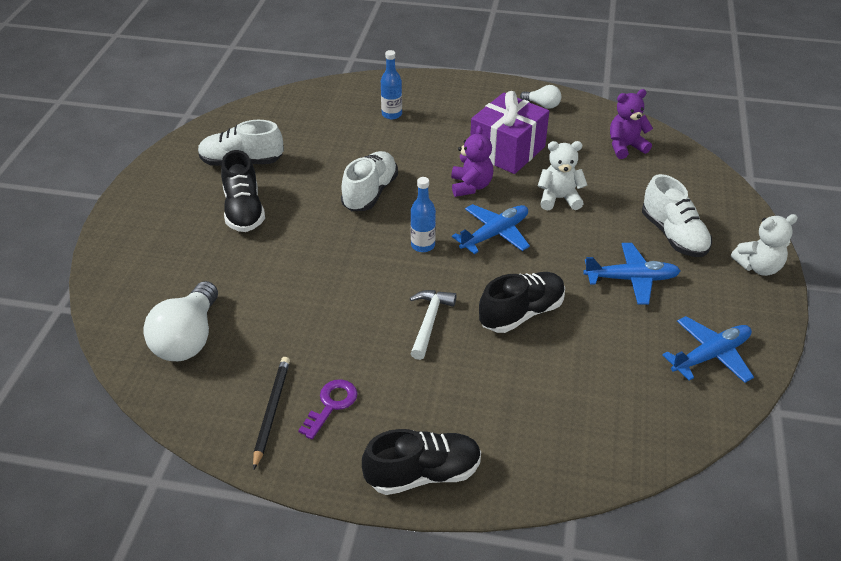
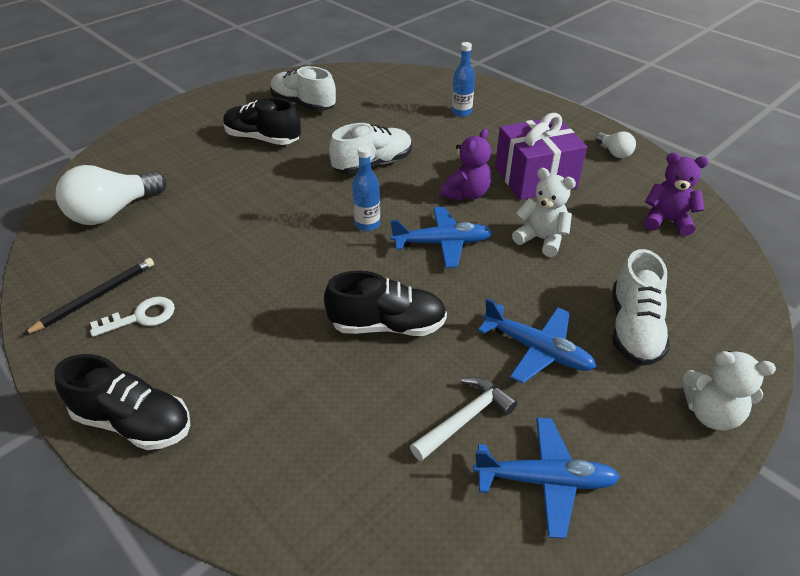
camera: 35 degrees right, 0 degrees up
black shoe [221,150,265,232] -> black shoe turned 90 degrees clockwise [223,98,301,145]
purple key [298,379,358,439] -> white key [90,296,175,337]
white hammer [410,290,456,360] -> white hammer moved to [410,377,517,461]

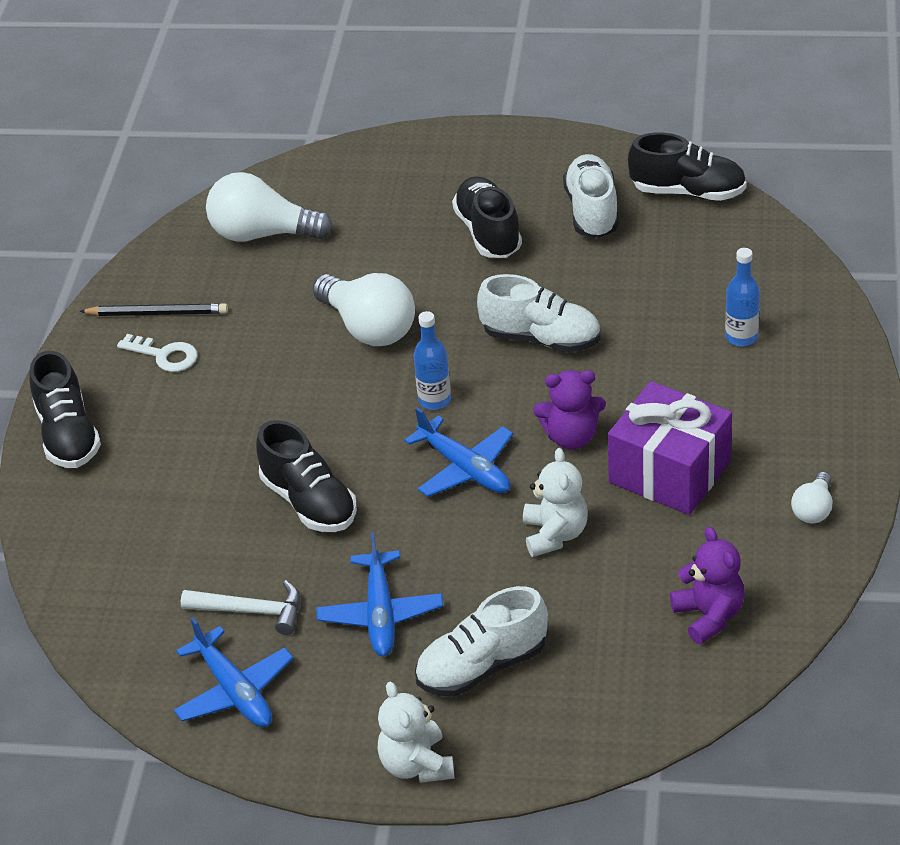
camera: 55 degrees right, 0 degrees up
none -> white light bulb [312,273,415,346]
none -> black shoe [628,133,747,201]

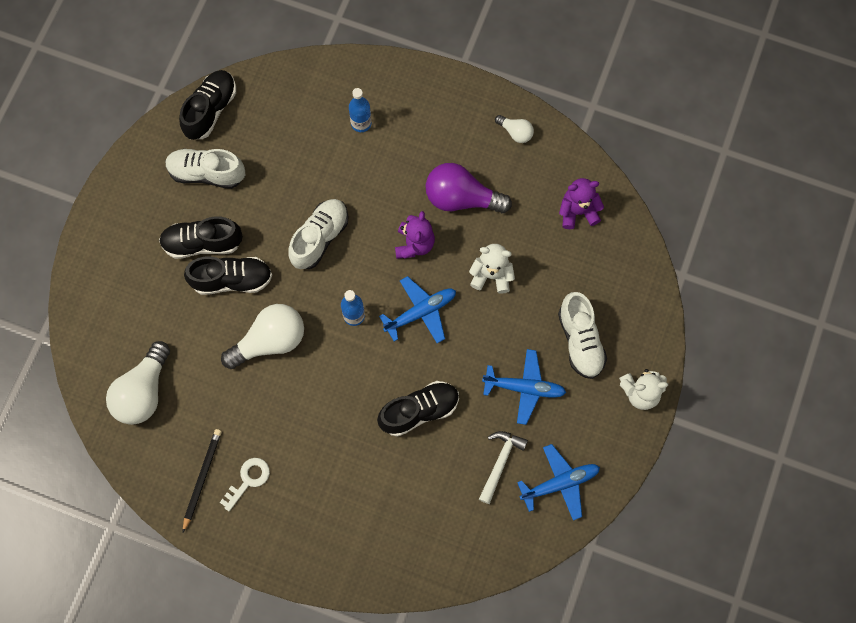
camera: 80 degrees left, 30 degrees up
black shoe [29,351,101,468] -> black shoe moved to [184,257,272,295]
purple gift [608,381,732,515] -> purple light bulb [426,163,512,213]

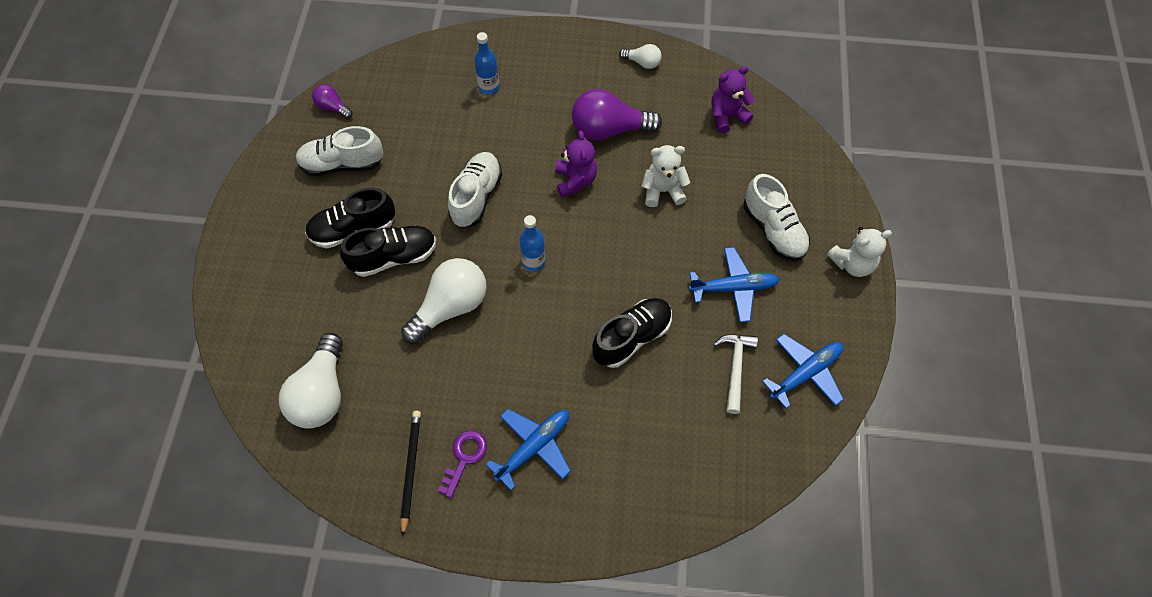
camera: 15 degrees left, 10 degrees down
black shoe [179,70,236,140] -> purple light bulb [312,84,353,119]
white key [220,458,270,511] -> purple key [438,430,487,498]
blue plane [379,276,456,343] -> blue plane moved to [486,409,571,490]

